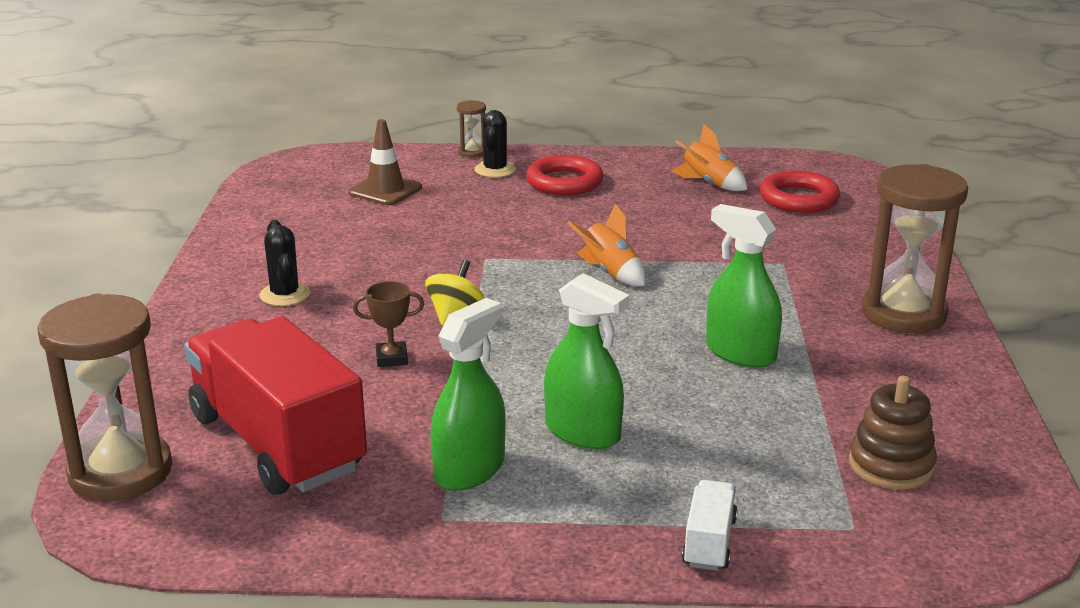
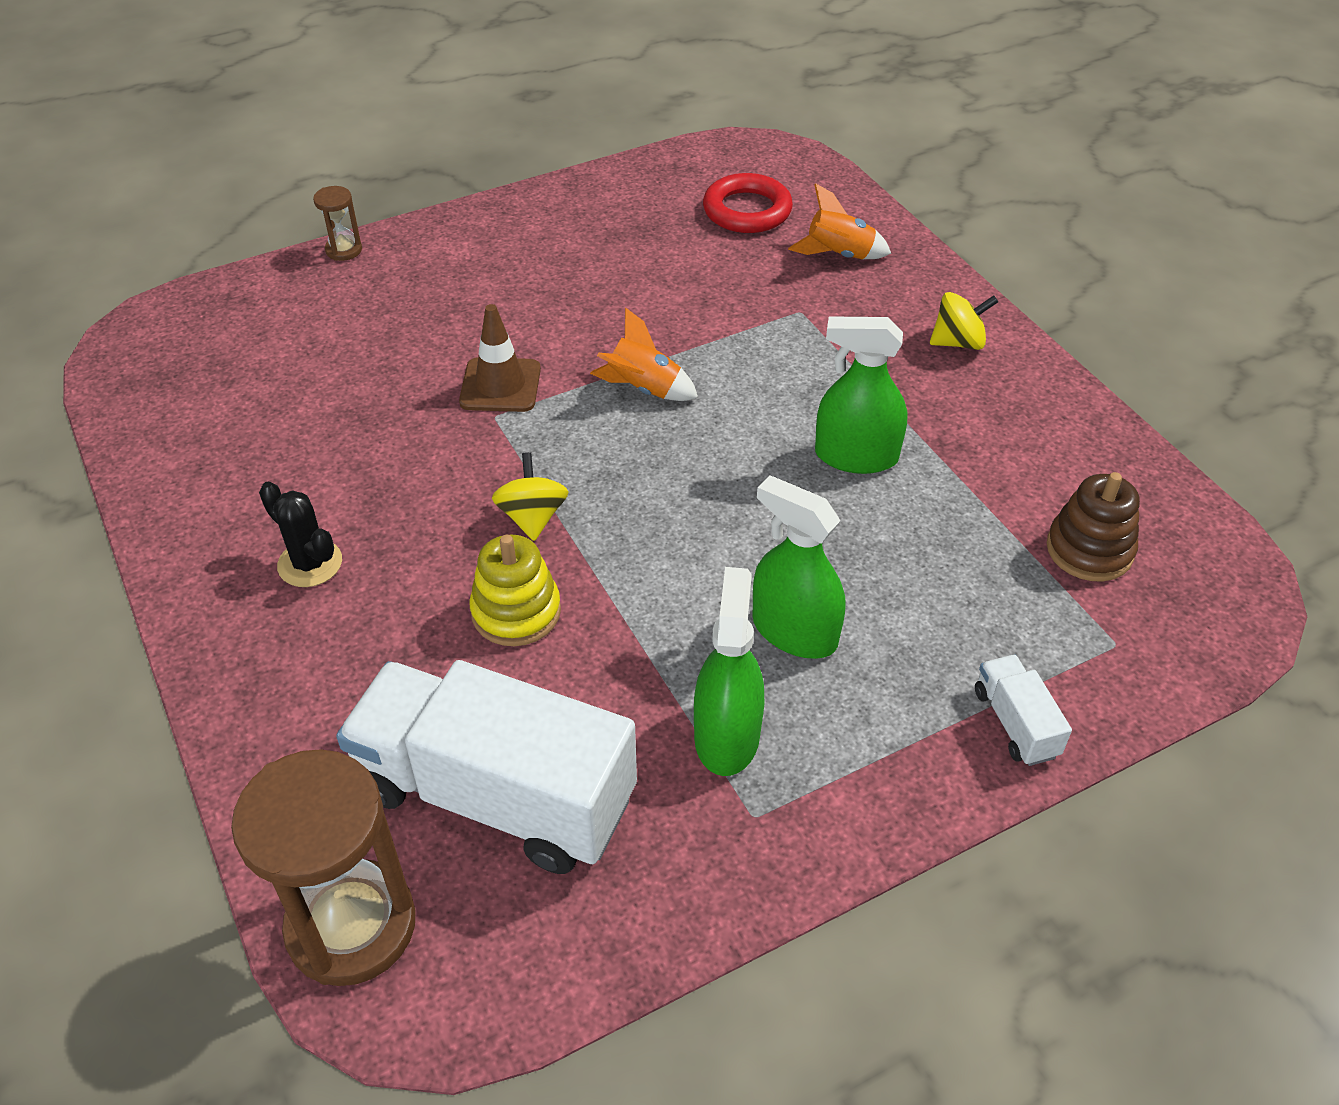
camera: 30 degrees left, 20 degrees up
red truck [184,316,367,495] -> white truck [336,660,637,874]
brown traffic cone [349,119,422,205] -> brown traffic cone moved to [459,304,541,412]
brown trophy [353,281,424,367] -> yellow stacking toy [470,534,561,646]
black cactus [474,110,516,178] -> none
red ring [526,155,603,195] -> none
green spray bottle [544,273,630,449] -> green spray bottle turned 150 degrees counterclockwise [752,476,845,659]
orange rocket [672,124,748,191] -> orange rocket moved to [788,183,891,259]
brown hourglass [862,164,968,333] -> yellow spinning top [930,292,998,350]

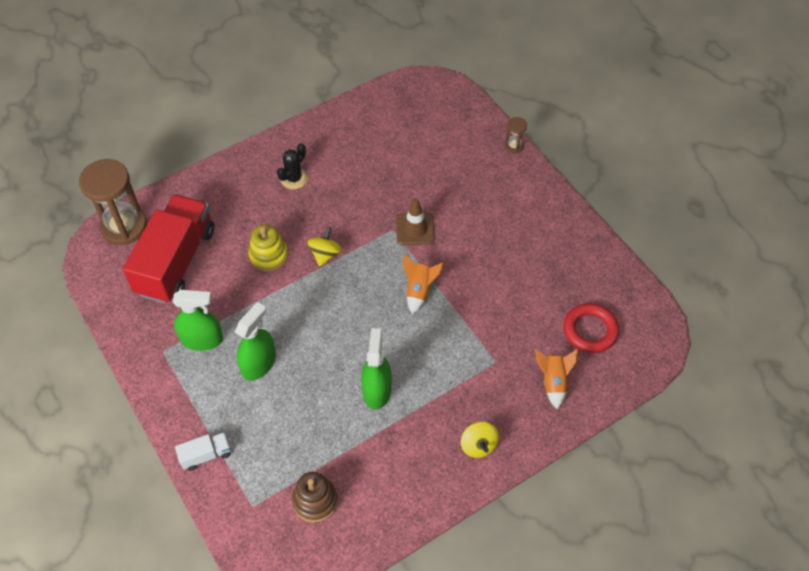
camera: 85 degrees right, 10 degrees up
white truck [336,660,637,874] -> red truck [123,194,214,304]
yellow spinning top [492,452,569,541] -> yellow spinning top turned 60 degrees counterclockwise [307,226,342,266]

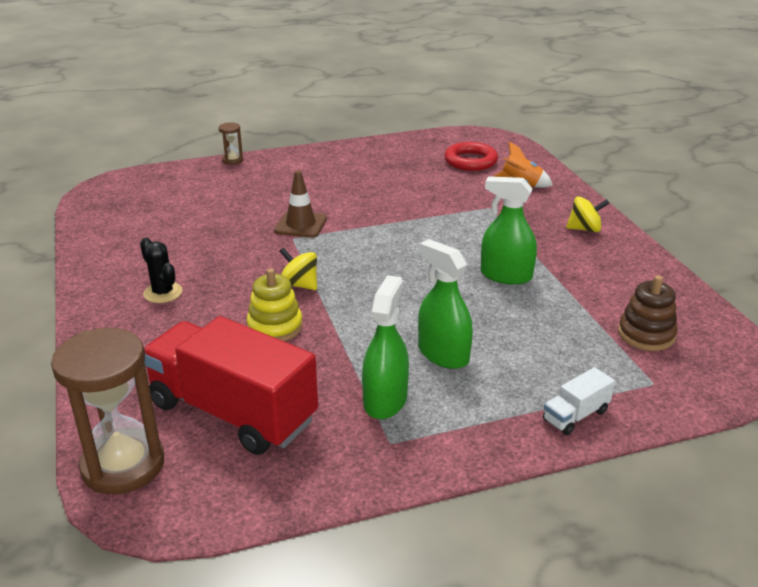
camera: 75 degrees left, 25 degrees down
white truck [175,432,231,471] -> white truck turned 120 degrees counterclockwise [543,367,615,435]
orange rocket [403,254,444,314] -> none

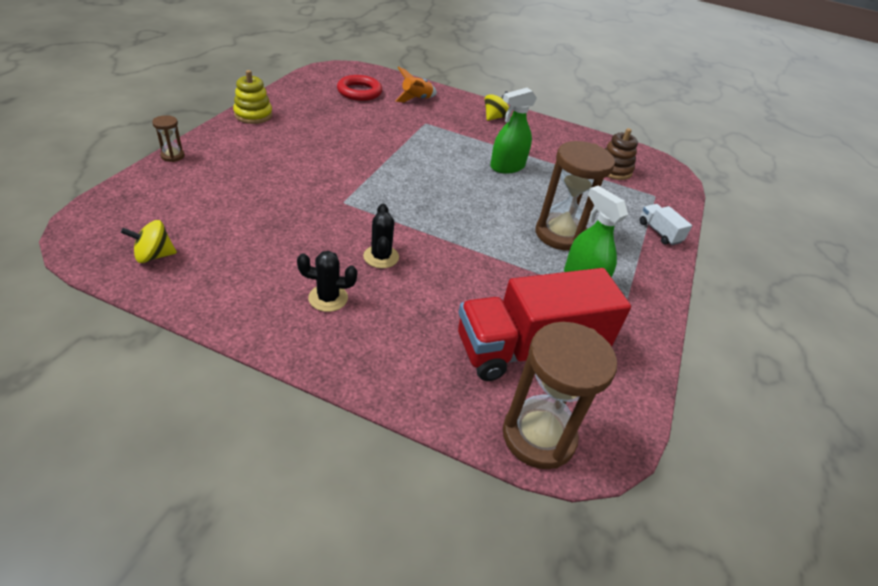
camera: 55 degrees left, 10 degrees up
yellow stacking toy [247,268,303,341] -> yellow stacking toy moved to [233,70,273,124]
brown traffic cone [274,171,327,238] -> none
yellow spinning top [280,248,317,290] -> yellow spinning top moved to [121,220,177,263]
green spray bottle [418,239,473,369] -> brown hourglass [536,141,615,251]
white truck [543,367,615,435] -> white truck turned 150 degrees clockwise [639,204,692,245]
none -> black cactus [363,204,399,268]

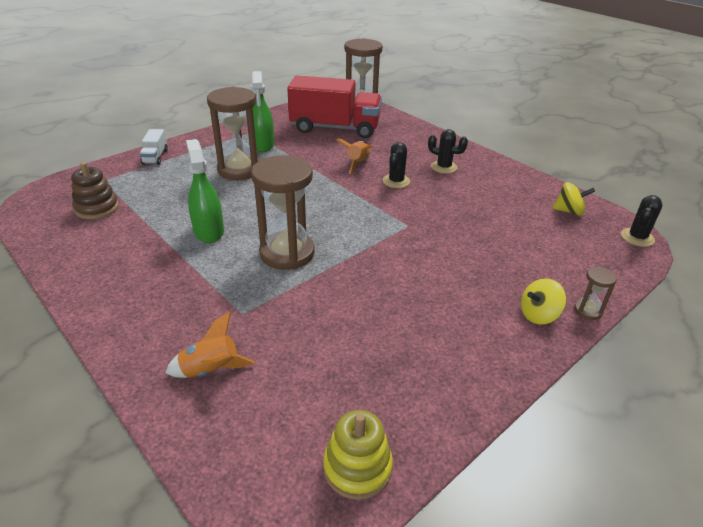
camera: 150 degrees left, 5 degrees down
yellow stacking toy [233,70,273,124] -> yellow stacking toy moved to [323,410,393,500]
red ring [337,75,382,101] -> none
yellow spinning top [485,91,509,121] -> yellow spinning top moved to [521,278,566,325]
green spray bottle [490,88,537,174] -> green spray bottle turned 105 degrees counterclockwise [186,139,224,243]
none -> brown hourglass [251,155,315,270]
none -> orange rocket [336,139,373,174]
none -> black cactus [621,195,662,247]

